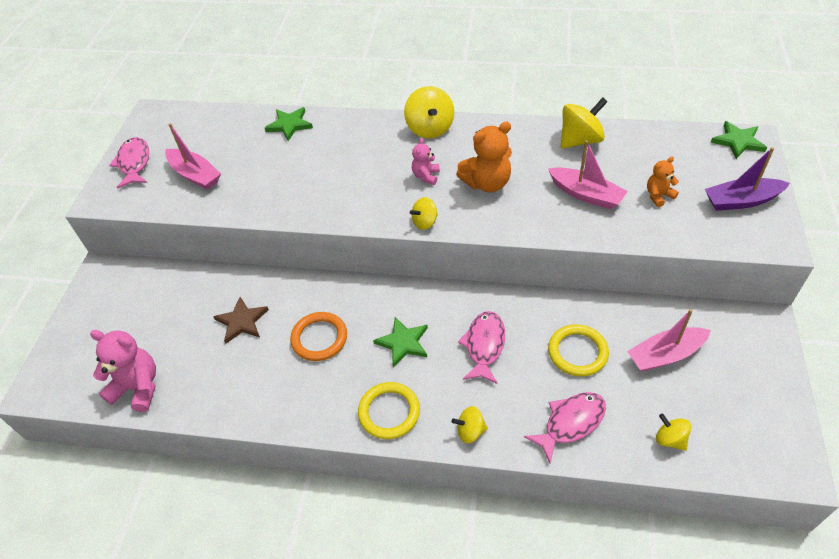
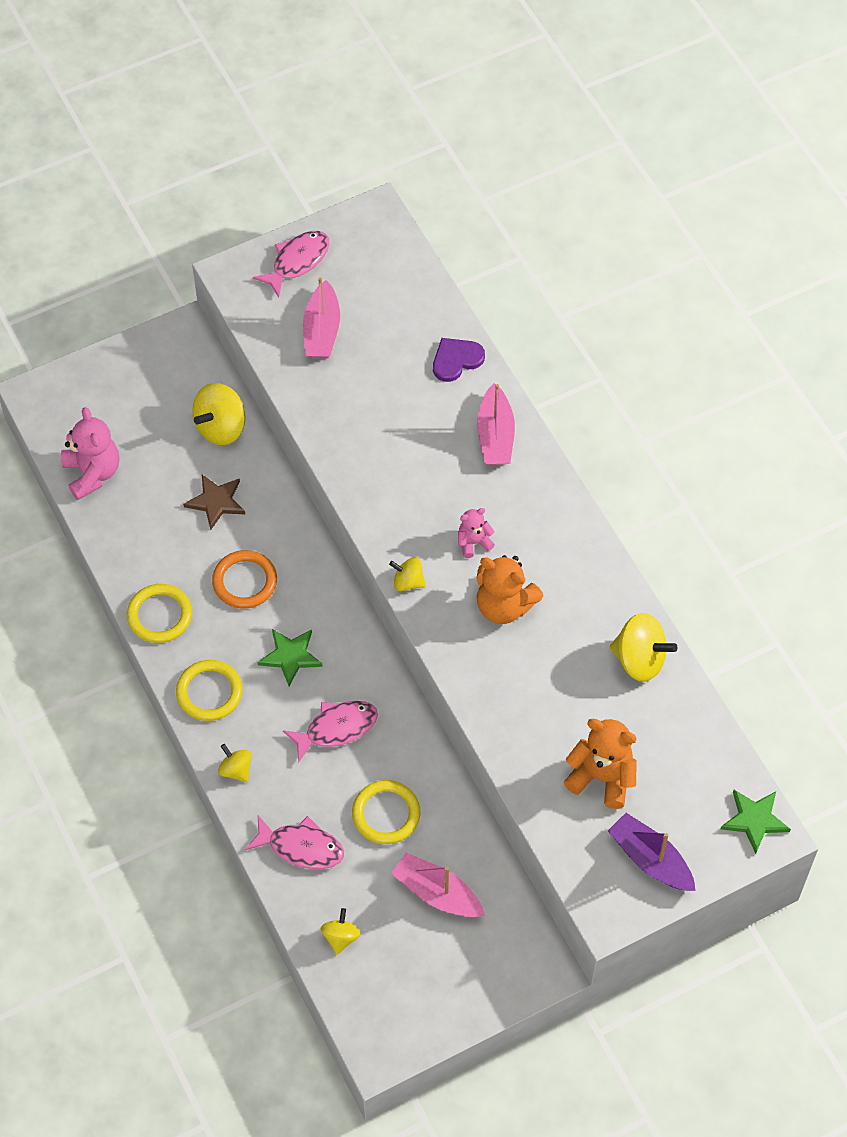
camera: 50 degrees right, 10 degrees up
green star [265,107,313,141] -> purple heart [433,338,485,382]
yellow spinning top [404,86,454,138] -> yellow spinning top moved to [192,383,246,445]
pink boat [548,140,628,209] -> pink boat moved to [477,383,515,465]
orange teddy bear [647,157,679,207] -> orange teddy bear [564,719,637,809], size x1.79
none -> yellow ring [127,584,192,643]

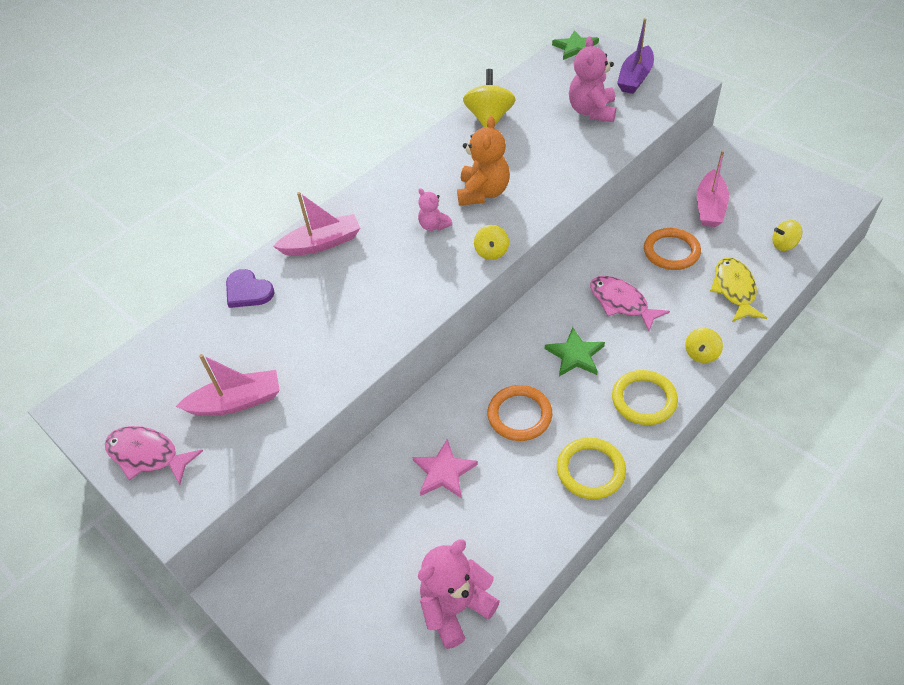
camera: 105 degrees left, 10 degrees down
brown star [183,475,245,530] -> pink star [412,439,478,498]
yellow spinning top [192,383,246,445] -> none
pink fish [245,815,344,869] -> yellow fish [710,257,767,322]
yellow ring [352,780,420,844] -> orange ring [644,228,701,270]
orange teddy bear [564,719,637,809] -> pink teddy bear [569,36,616,122]

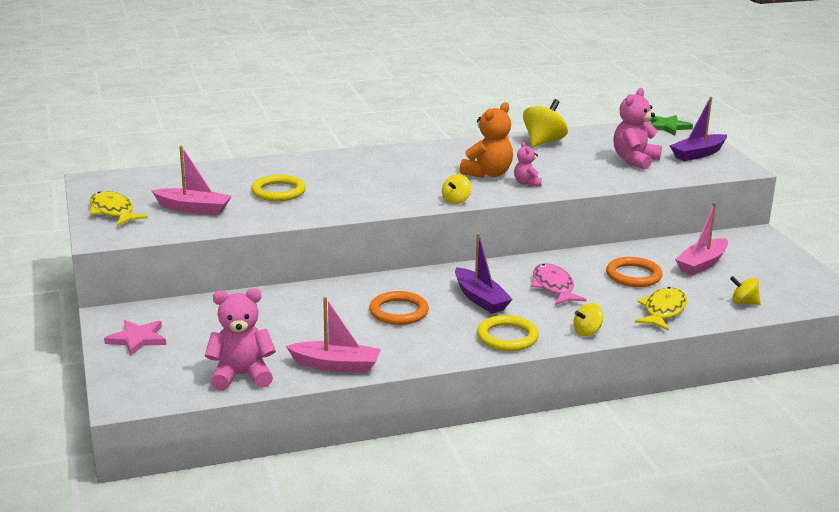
camera: 25 degrees right, 25 degrees down
pink fish [105,426,203,485] -> yellow fish [90,191,148,226]
purple heart [226,269,275,308] -> none
pink boat [273,192,360,256] -> pink boat moved to [286,297,381,373]
pink star [412,439,478,498] -> pink star moved to [104,320,166,356]
pink teddy bear [418,188,452,231] -> pink teddy bear moved to [514,142,542,186]
green star [545,327,605,376] -> purple boat [455,233,513,314]
yellow ring [557,437,626,499] -> yellow ring moved to [251,175,306,201]

